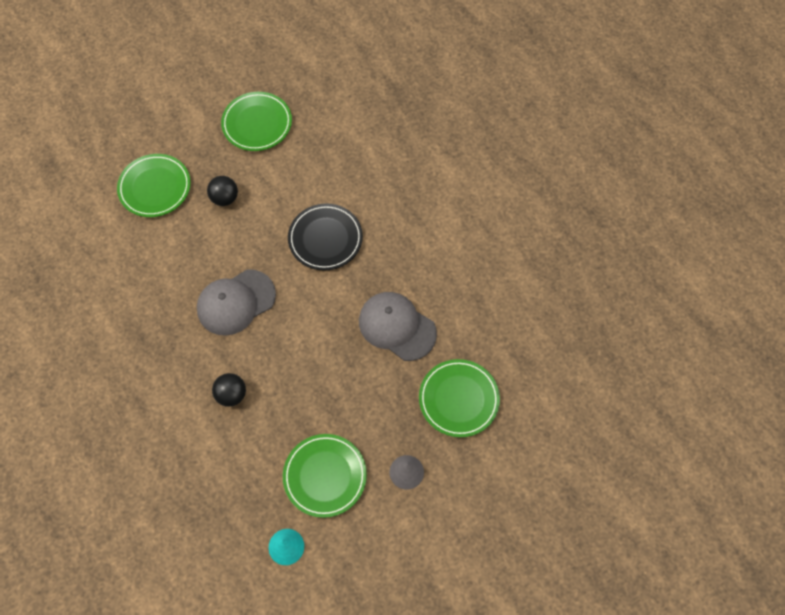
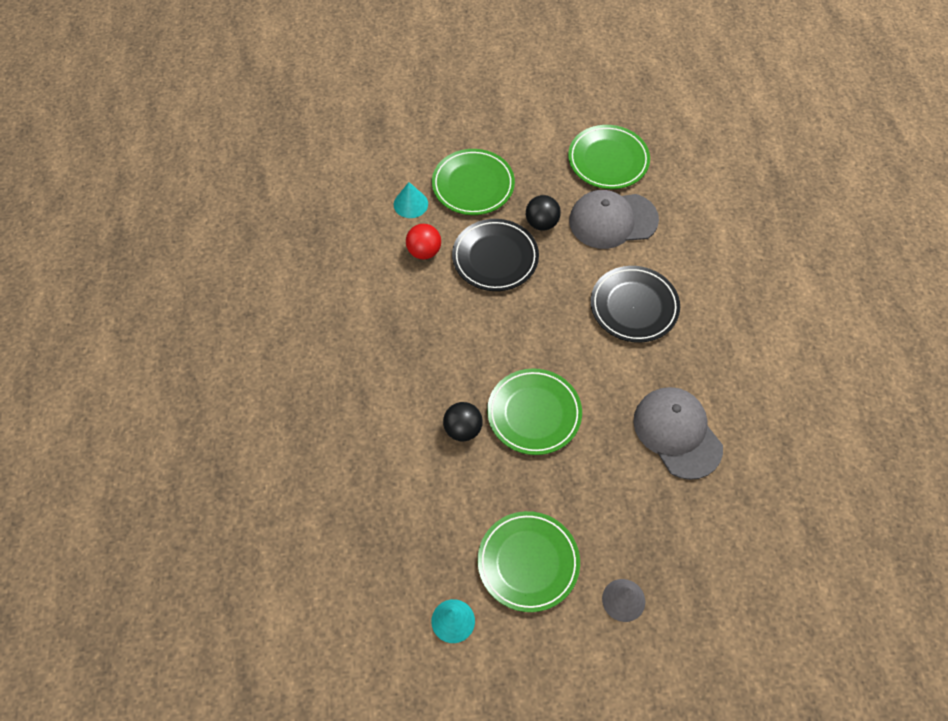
camera: 25 degrees right, 5 degrees down
grey cap [197,269,276,336] -> grey cap moved to [569,190,659,249]
green plate [419,359,500,437] -> green plate moved to [487,368,582,455]
none -> turquoise cone [394,182,428,218]
none -> red ball [406,224,441,260]
none -> black plate [452,219,539,291]

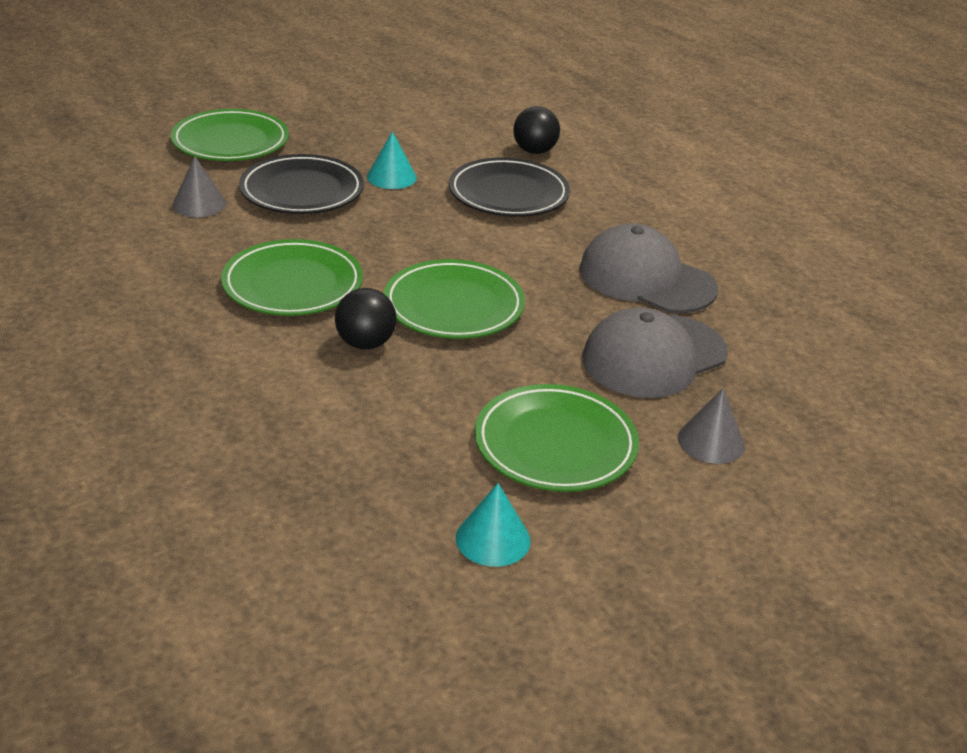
camera: 30 degrees left, 25 degrees down
turquoise cone [394,182,428,218] -> turquoise cone moved to [367,131,417,189]
red ball [406,224,441,260] -> grey cone [172,156,226,217]
black ball [526,195,561,231] -> black ball moved to [513,106,560,154]
green plate [568,125,650,189] -> green plate moved to [221,239,363,316]
grey cap [569,190,659,249] -> grey cap moved to [582,307,728,398]

